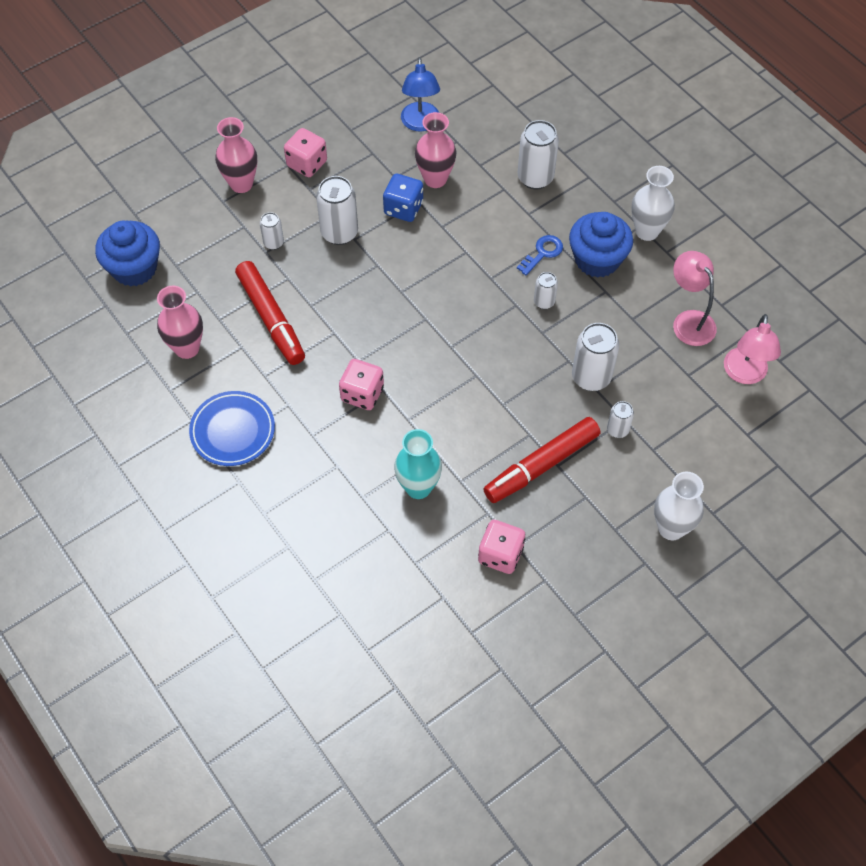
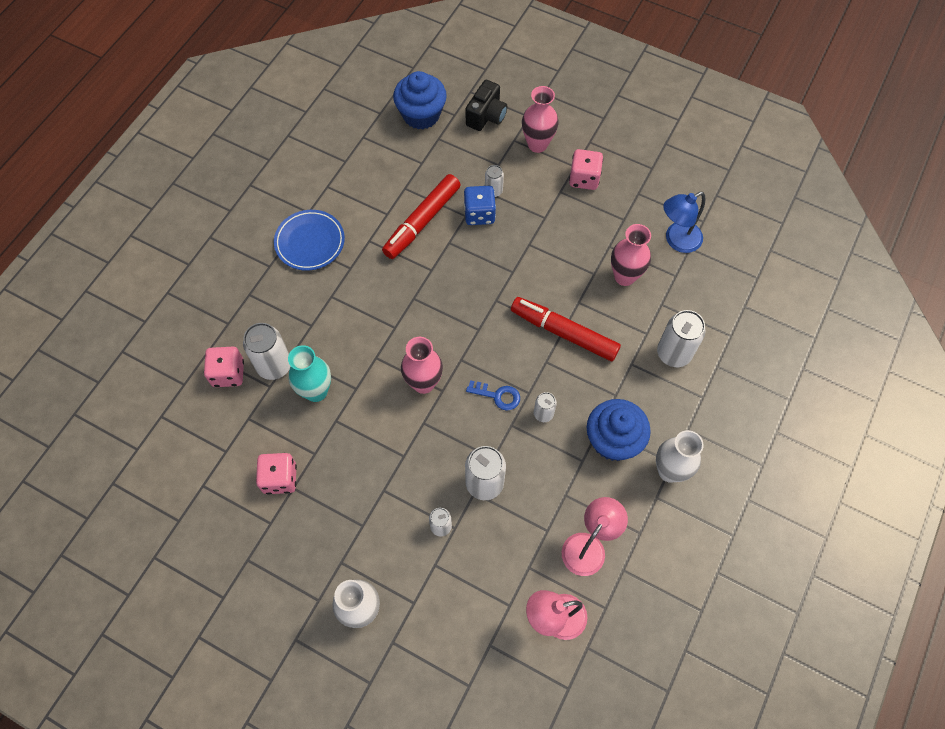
camera: 65 degrees right, 5 degrees up
pink vase [157,286,203,359] -> pink vase moved to [401,337,443,394]
white can [316,176,358,245] -> white can moved to [243,323,291,380]
pink dice [339,359,384,410] -> pink dice moved to [204,347,244,387]
blue dice [383,174,423,222] -> blue dice moved to [464,186,496,225]
red marker [484,417,600,503] -> red marker moved to [511,297,621,361]
blue key [517,235,563,275] -> blue key moved to [466,380,520,411]
none -> black camera [466,80,507,131]

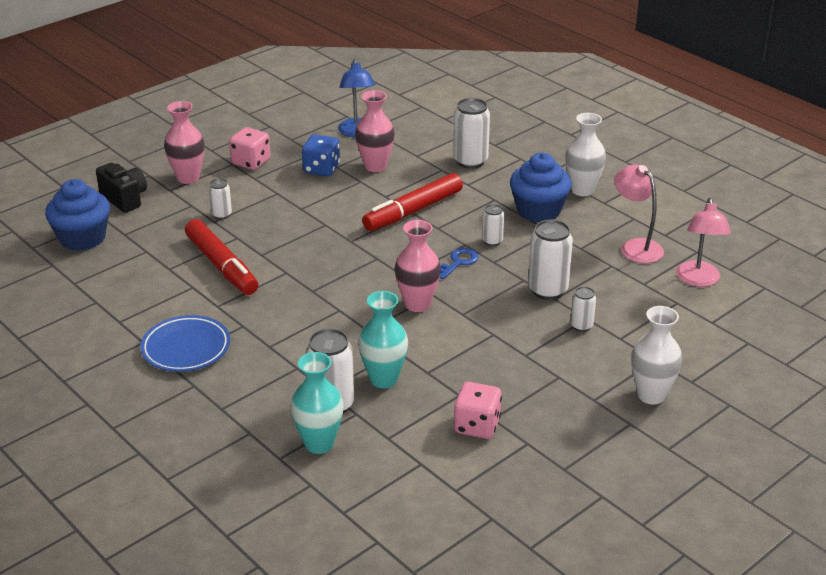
camera: 70 degrees left, 30 degrees down
pink dice [204,347,244,387] -> turquoise vase [291,352,344,454]
blue dice [464,186,496,225] -> blue dice moved to [302,134,340,176]

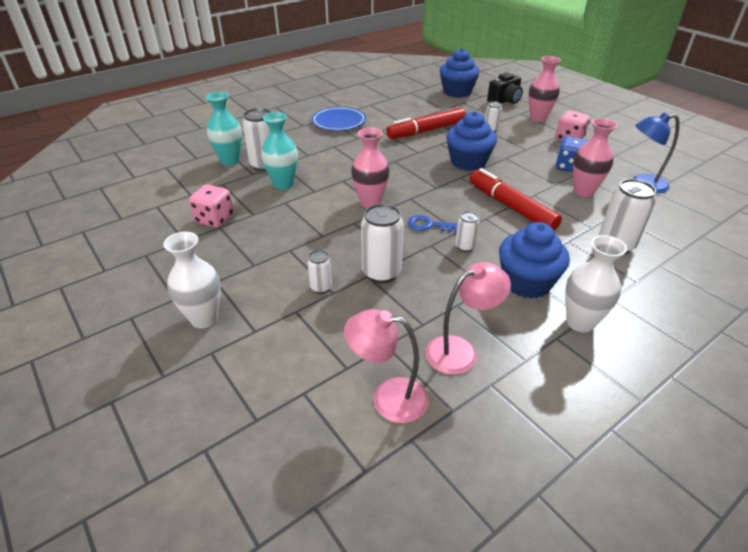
camera: 95 degrees right, 5 degrees up
blue key [440,248,479,280] -> blue key turned 150 degrees clockwise [408,215,458,232]
none -> blue cupcake [446,111,497,171]

